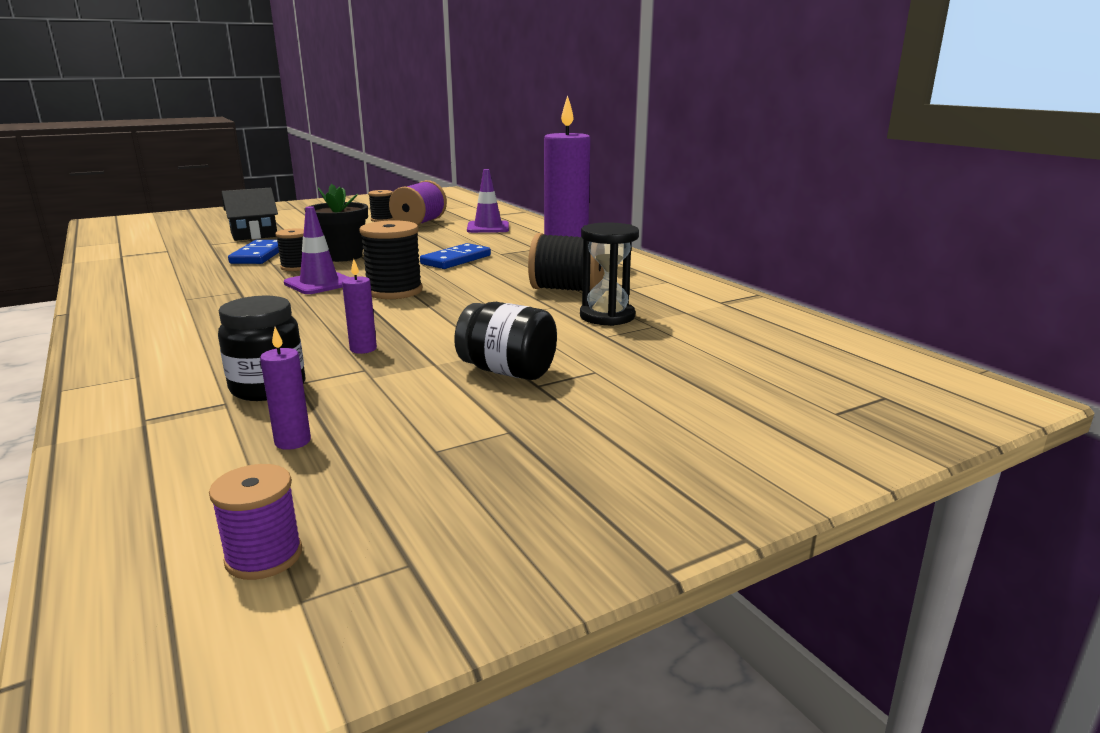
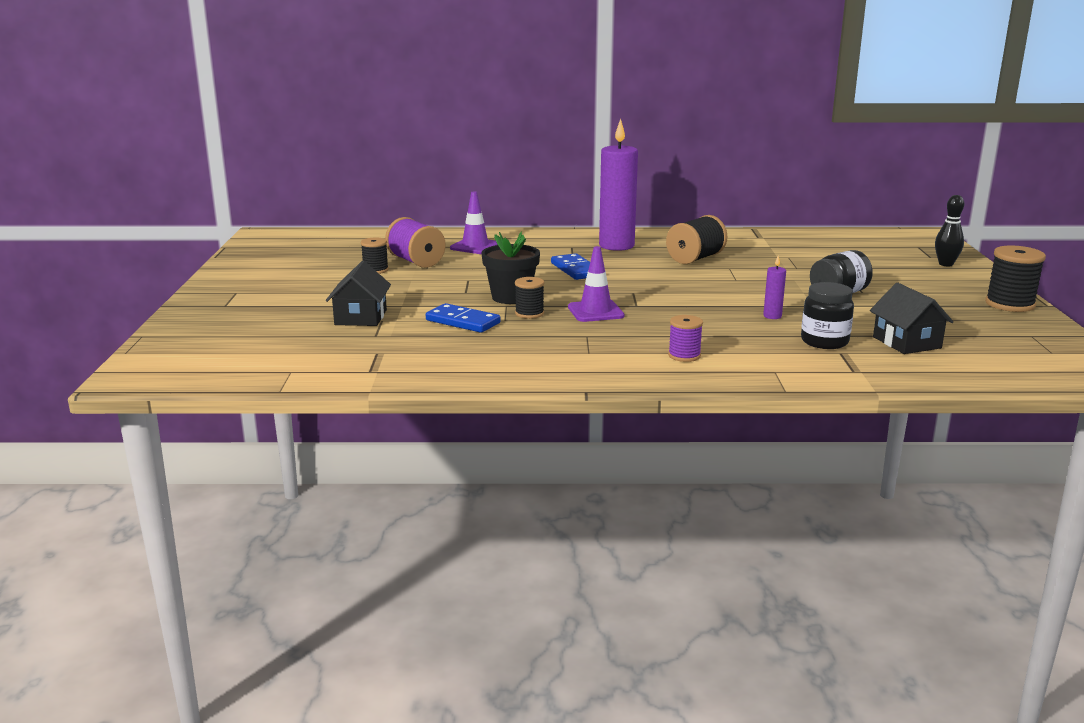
camera: 60 degrees left, 0 degrees up
purple spool [209,464,302,580] -> purple spool moved to [668,315,703,362]
purple candle [260,327,311,450] -> black house [870,282,954,354]
black spool [359,220,423,299] -> black spool moved to [985,245,1046,312]
black hourglass [580,222,639,326] -> none
none -> black bowling pin [935,195,964,267]

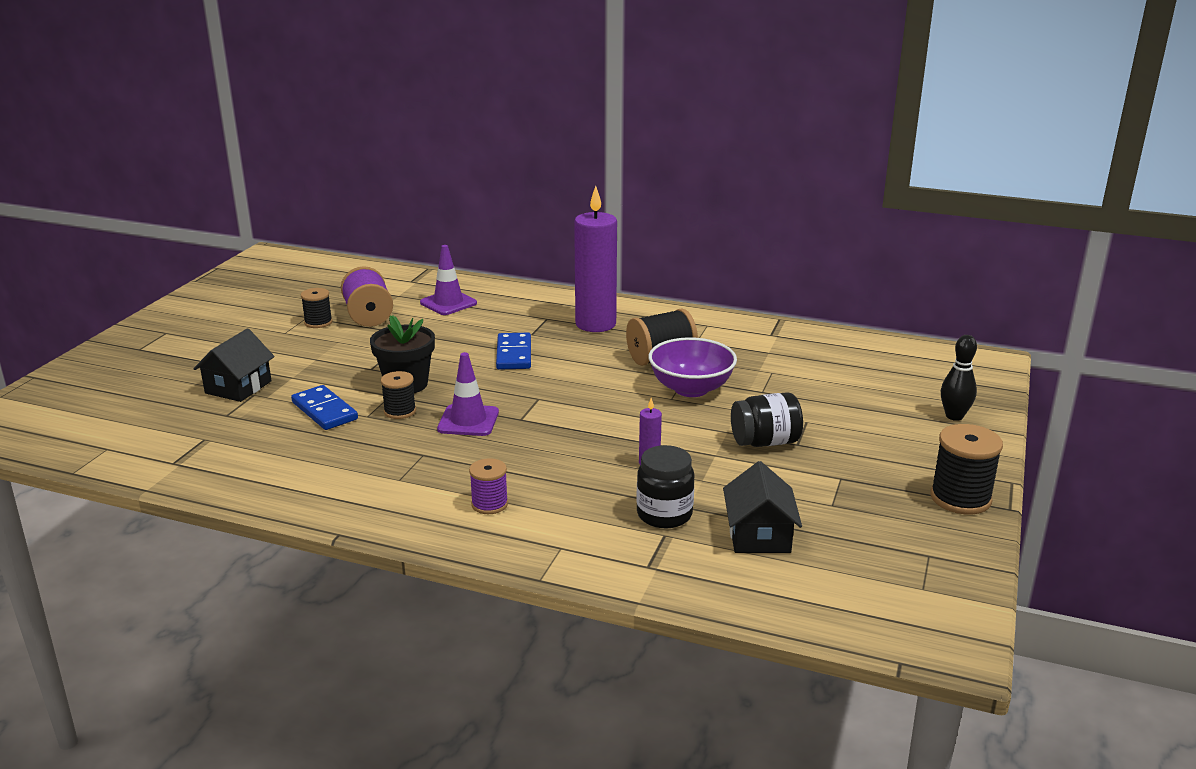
camera: 20 degrees right, 5 degrees up
none -> purple bowl [649,338,737,397]

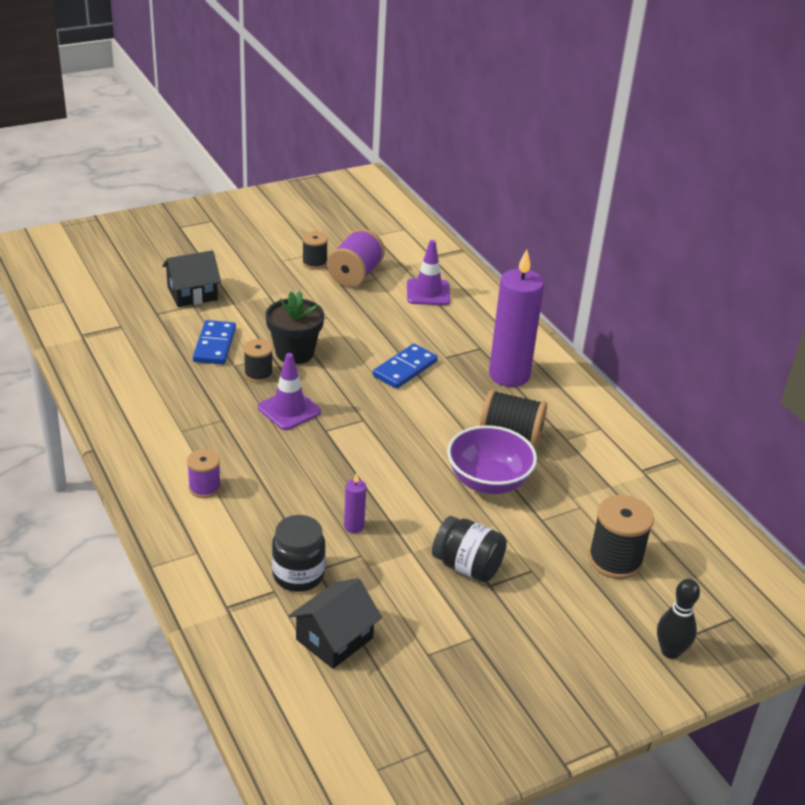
camera: 40 degrees right, 10 degrees up
black spool [930,424,1003,514] -> black spool moved to [588,495,654,579]

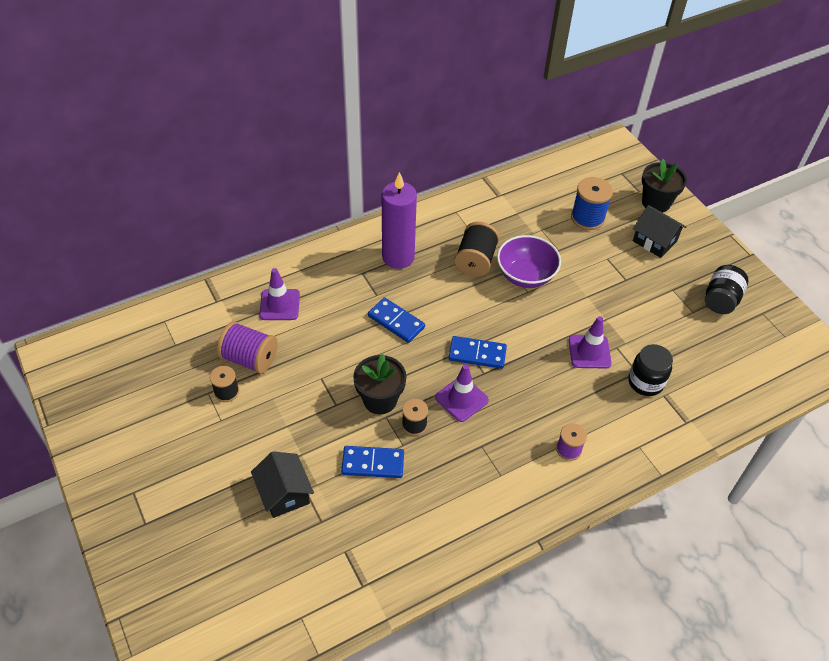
camera: 90 degrees left, 15 degrees up
black house [289,578,382,669] -> black house moved to [633,205,686,258]
purple candle [344,473,366,533] -> purple traffic cone [569,316,612,368]
black jar [432,516,507,582] -> black jar moved to [705,265,748,314]
black spool [588,495,654,579] -> blue spool [571,177,613,230]
black bowling pin [657,579,700,659] -> black flower pot [642,159,687,213]
none -> blue domino [448,336,507,369]

